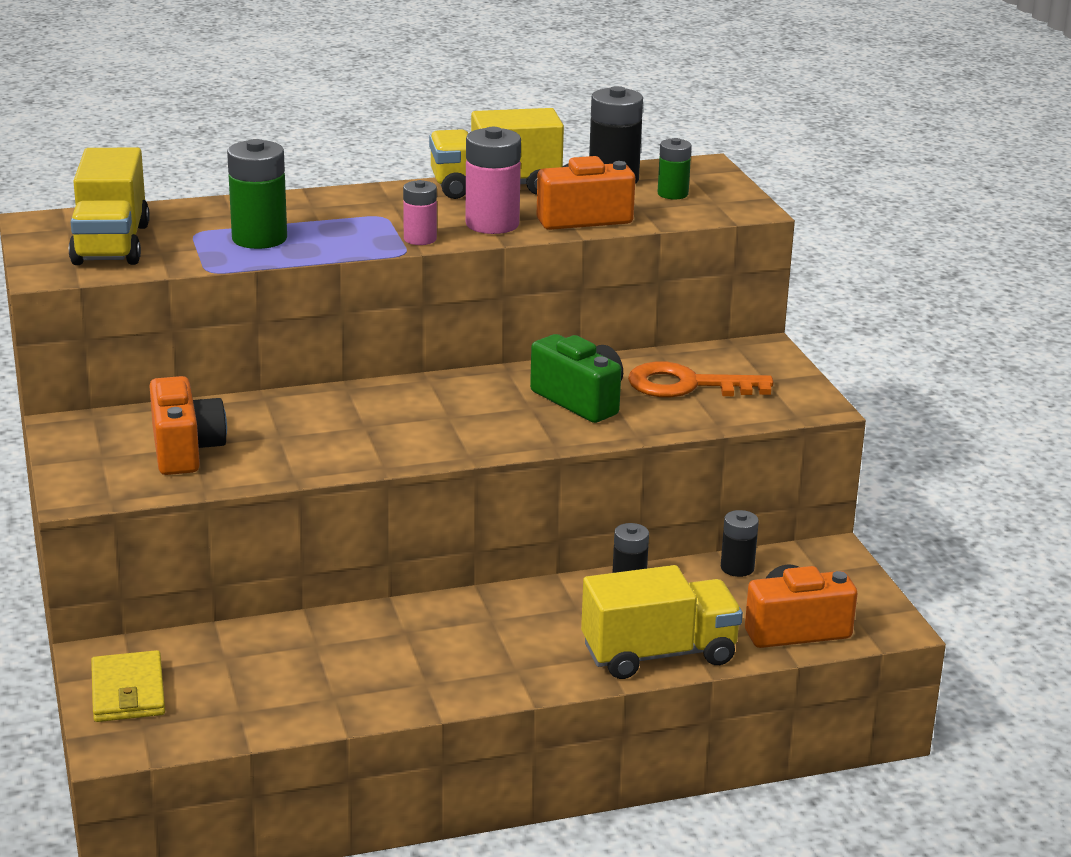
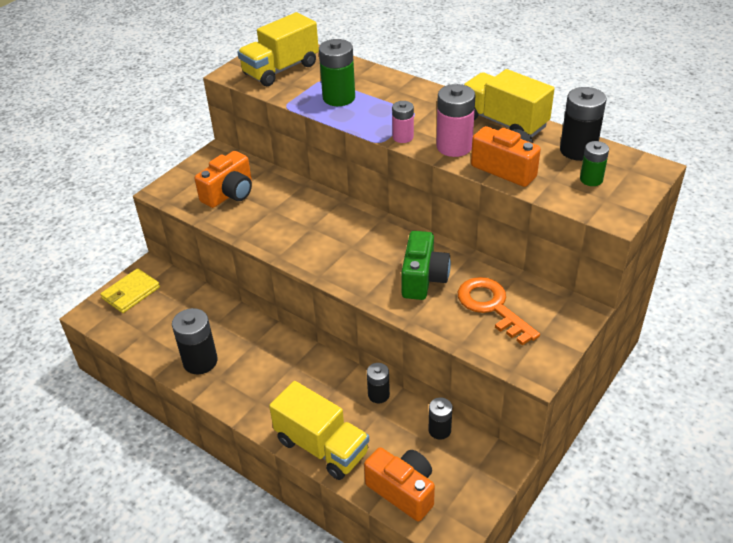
camera: 55 degrees right, 15 degrees up
none -> black battery [172,308,218,375]

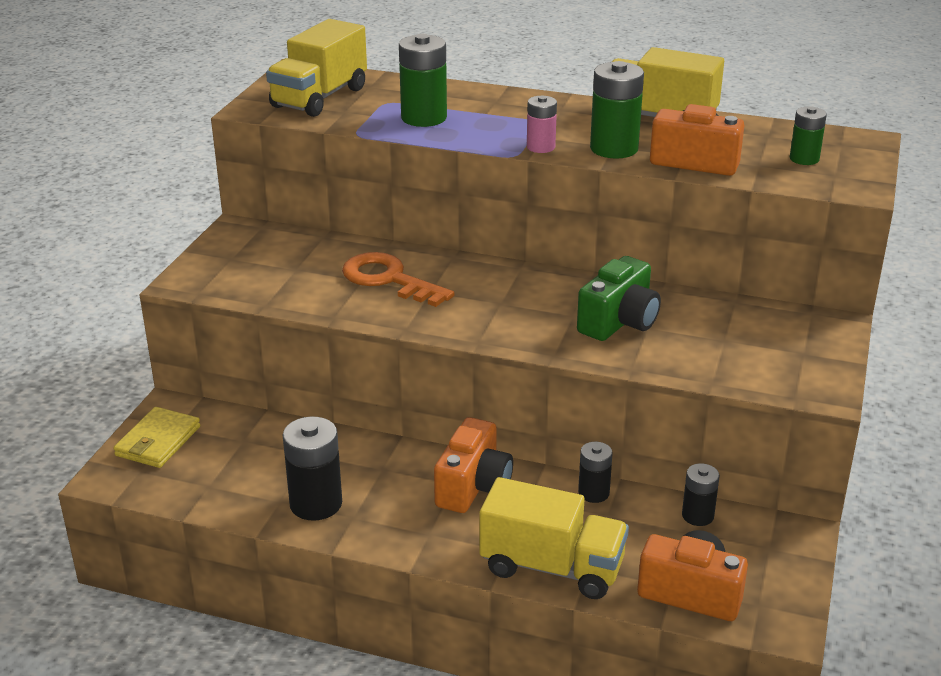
camera: 20 degrees left, 10 degrees down
orange camera [194,151,252,208] -> orange camera moved to [434,417,513,513]
green camera [401,231,451,300] -> green camera turned 45 degrees clockwise [577,256,661,341]
pink battery [436,84,476,157] -> green battery [590,61,644,159]
orange key [458,277,540,346] -> orange key moved to [342,252,455,307]
black battery [560,87,606,161] -> none

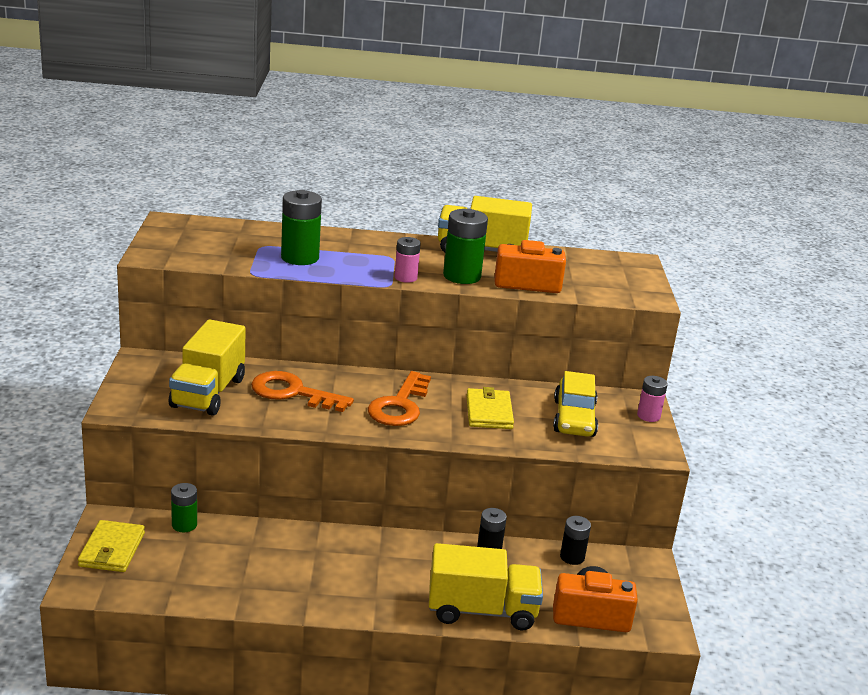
camera: 20 degrees left, 5 degrees down
yellow truck [266,19,367,117] -> yellow truck moved to [169,319,246,416]
black battery [283,416,342,521] -> none
orange camera [434,417,513,513] -> none
green camera [577,256,661,341] -> yellow wallet [466,387,514,429]
green battery [790,107,827,165] -> green battery moved to [171,483,197,532]
none -> orange key [368,371,431,426]
none -> yellow car [553,371,598,437]
none -> pink battery [637,376,668,422]

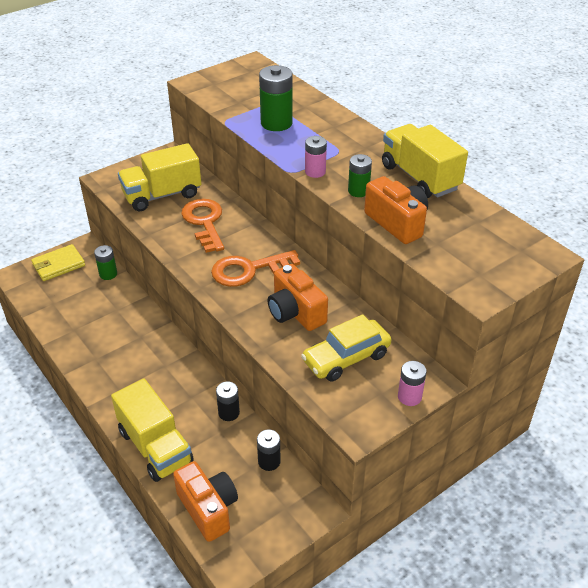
camera: 55 degrees right, 15 degrees up
green battery [443,209,488,284] -> green battery [348,154,372,197], size x0.60
yellow wallet [466,387,514,429] -> orange camera [268,264,328,331]

